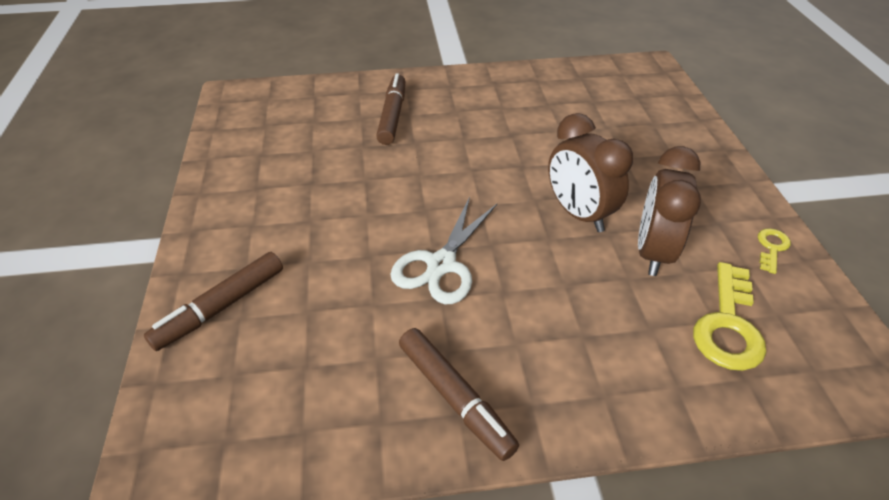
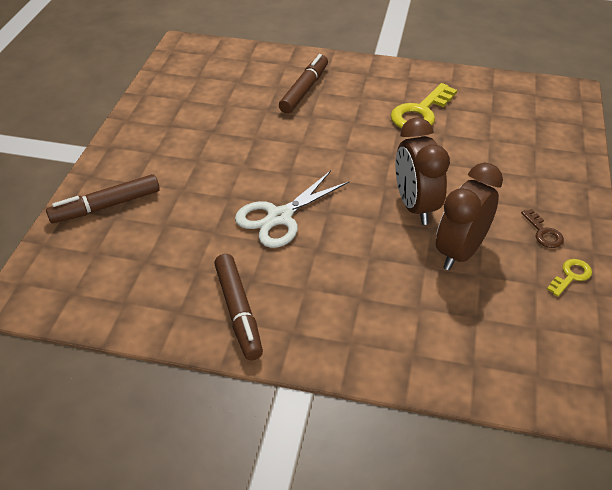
camera: 20 degrees right, 0 degrees up
yellow key [693,262,766,371] -> yellow key moved to [390,83,457,128]
none -> brown key [521,209,564,248]

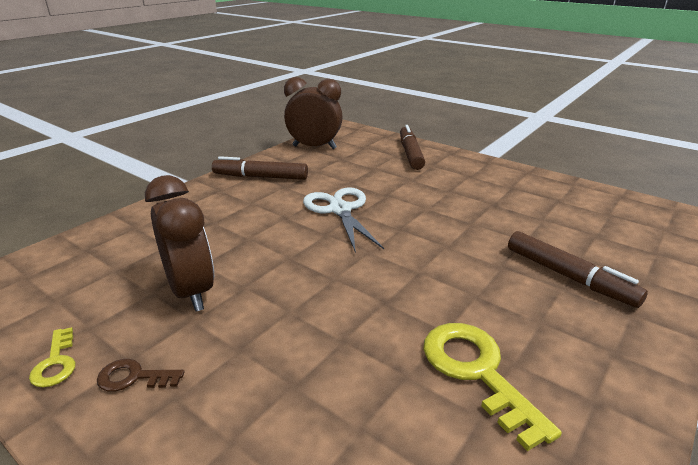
camera: 115 degrees right, 15 degrees down
brown clock [395,118,450,225] -> brown clock moved to [284,77,342,149]

